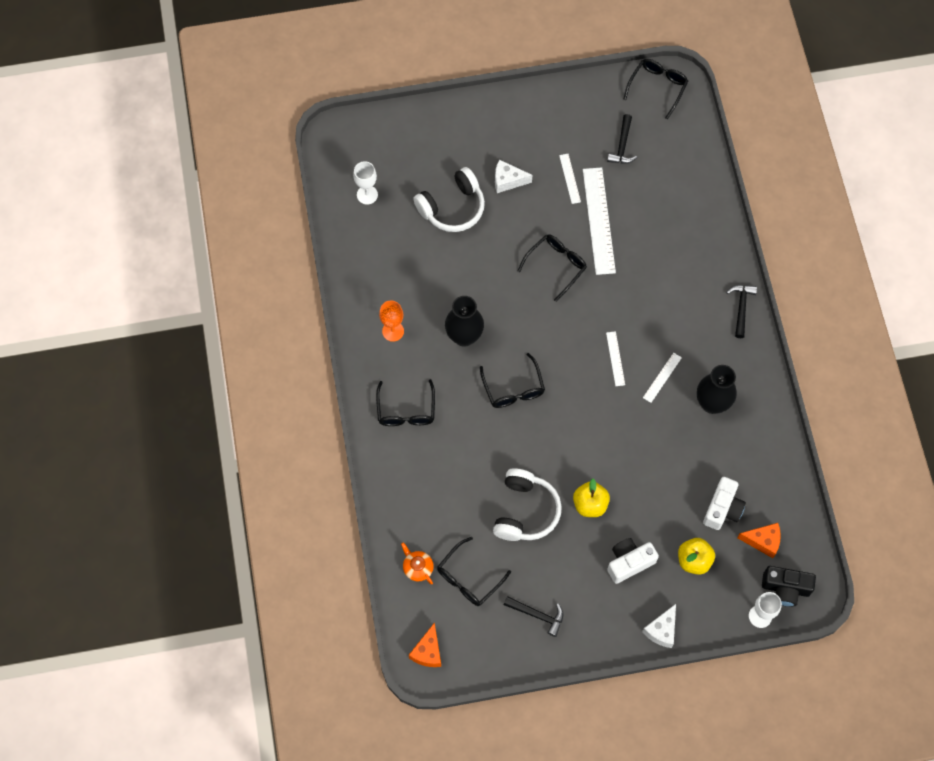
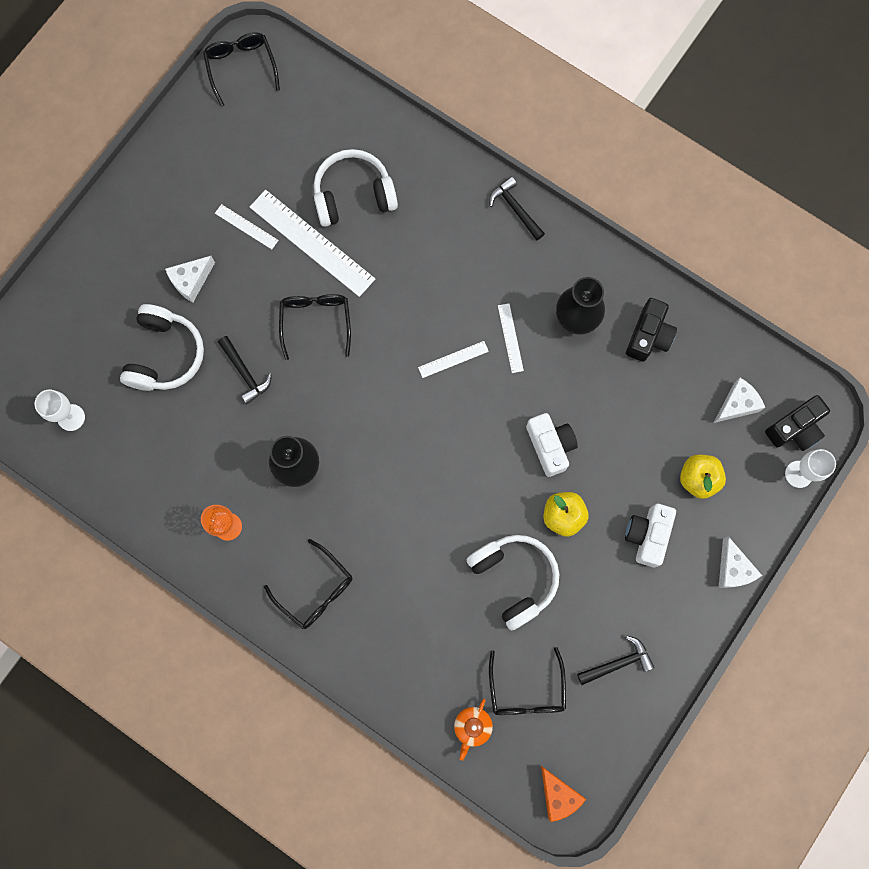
camera: 45 degrees left, 10 degrees up
orange teapot [401,542,434,584] -> orange teapot turned 75 degrees counterclockwise [454,699,493,761]
black glasses [480,353,545,408] -> none
white ruler [606,331,625,386] -> white ruler turned 60 degrees counterclockwise [418,341,489,378]
black hammer [607,114,637,164] -> black hammer moved to [218,336,272,404]
white camera [703,477,746,530] -> white camera moved to [526,413,578,477]
orange cheese [737,523,781,558] -> white cheese [714,378,765,423]
none -> white headphones [314,149,398,227]
none -> black camera [626,298,677,362]

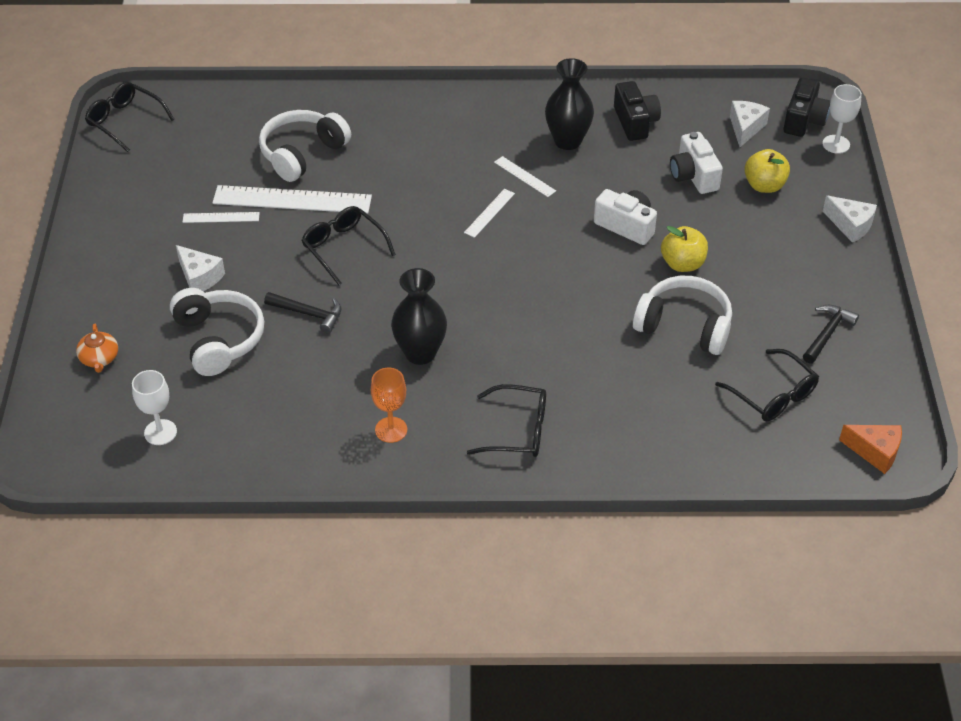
camera: 35 degrees left, 30 degrees down
white cheese [165,256,215,303] -> white cheese turned 60 degrees counterclockwise [176,245,225,291]
orange teapot [454,699,493,761] -> orange teapot moved to [76,324,118,373]
black hammer [489,177,545,240] -> none
white camera [625,504,676,567] -> white camera moved to [670,132,723,194]

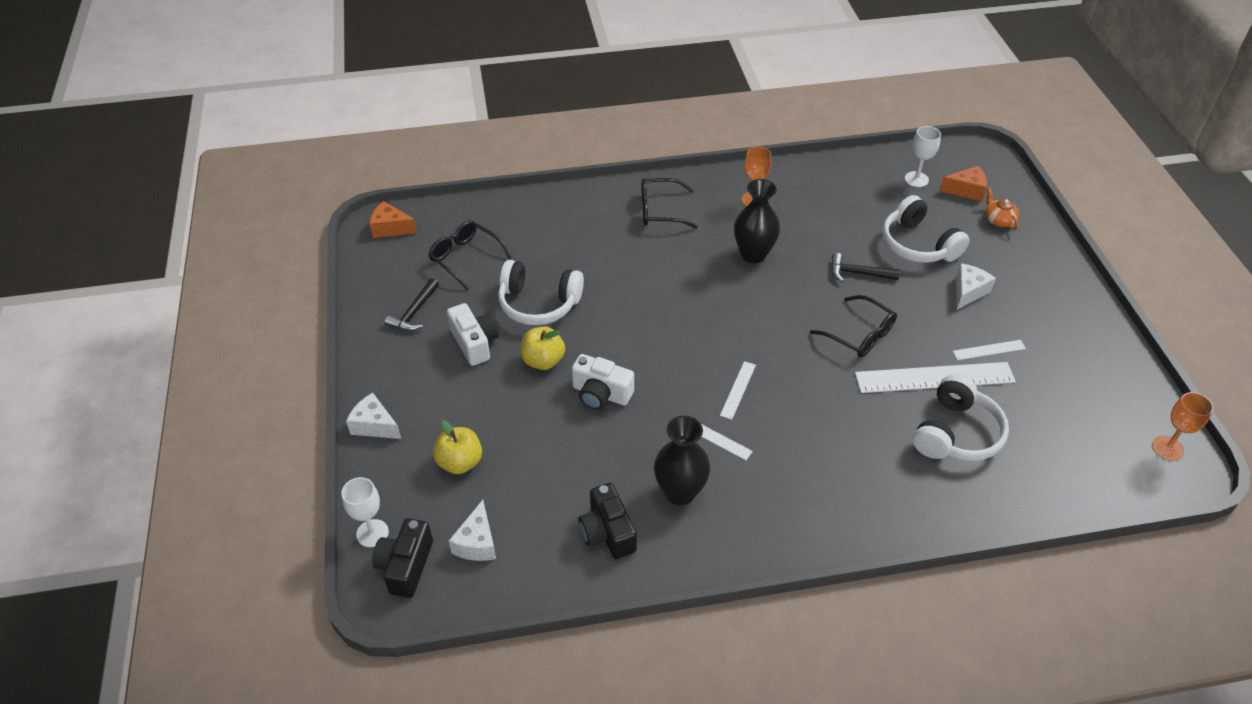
camera: 170 degrees right, 0 degrees up
black glasses [85,82,174,152] -> orange goblet [1152,392,1213,461]
white cheese [176,245,225,291] -> white cheese turned 90 degrees clockwise [956,263,996,310]
white camera [670,132,723,194] -> white camera moved to [447,303,499,366]
none -> orange cheese [940,166,987,202]

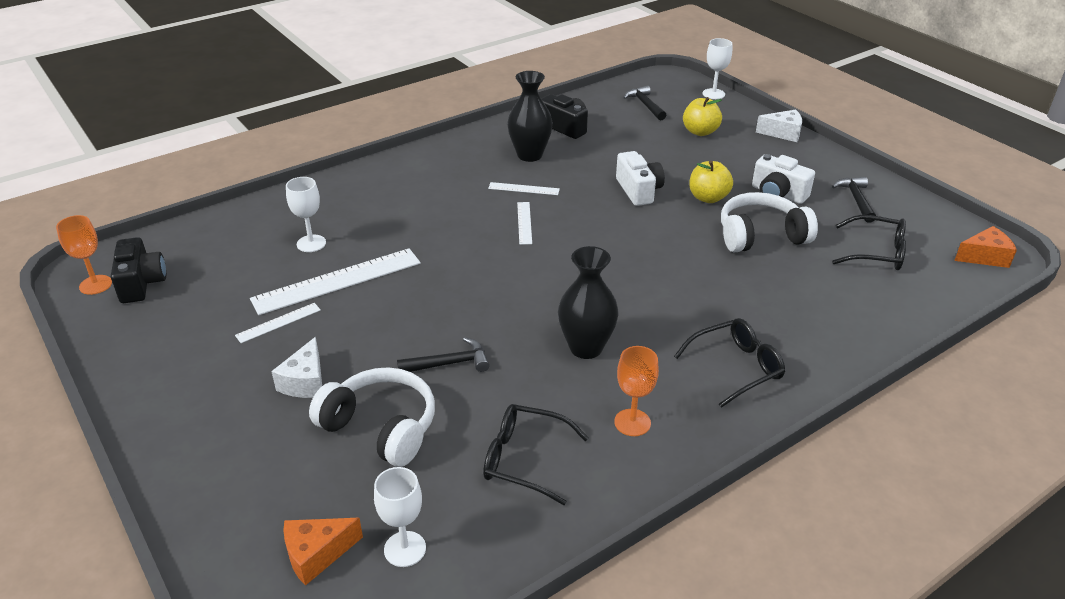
camera: 155 degrees right, 10 degrees down
black camera [372,518,433,598] -> black camera moved to [111,237,166,303]
white cheese [449,500,496,561] -> black hammer [623,85,666,120]
white camera [572,354,634,410] -> white camera turned 75 degrees clockwise [616,151,665,206]
black glasses [810,295,897,358] -> black glasses moved to [483,404,588,505]
white headphones [913,374,1009,461] -> white goblet [286,177,326,252]
orange teapot [985,188,1019,230] -> none

